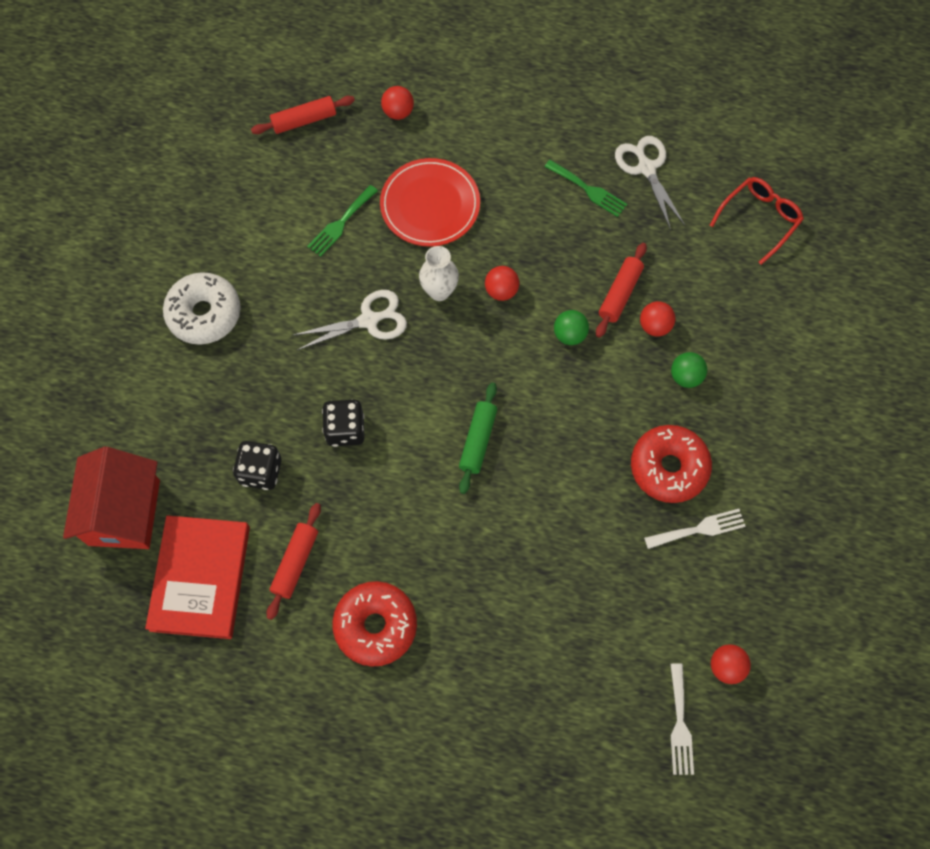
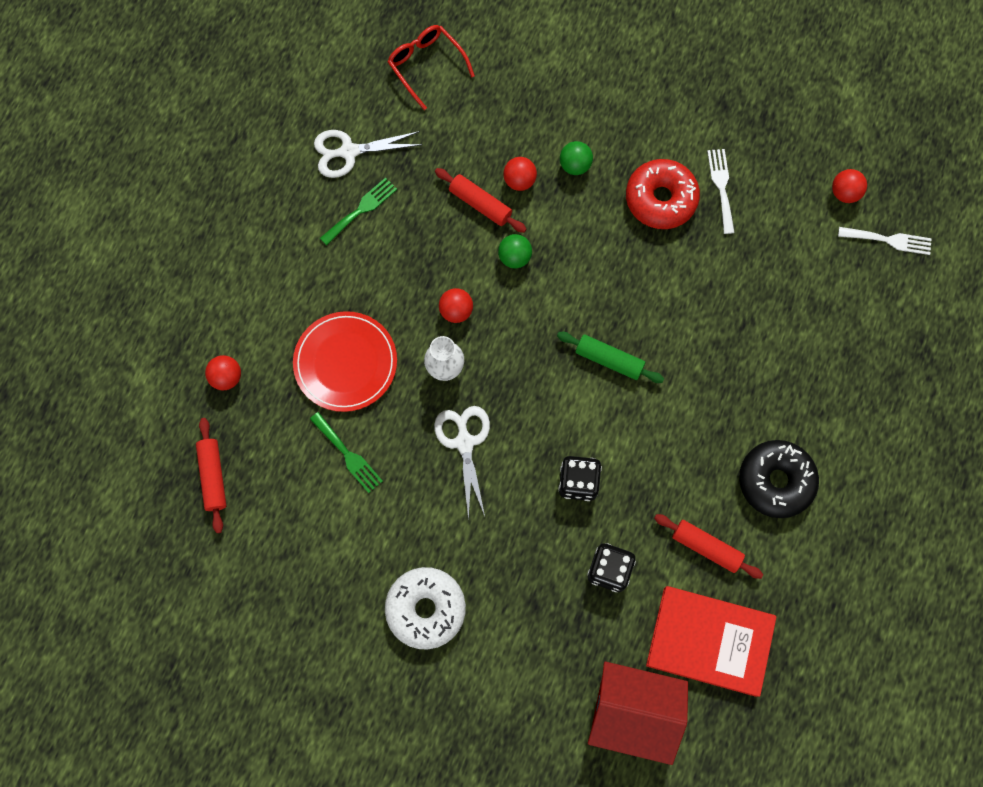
camera: 80 degrees left, 5 degrees up
red donut [332,581,417,667] -> black donut [739,440,819,518]

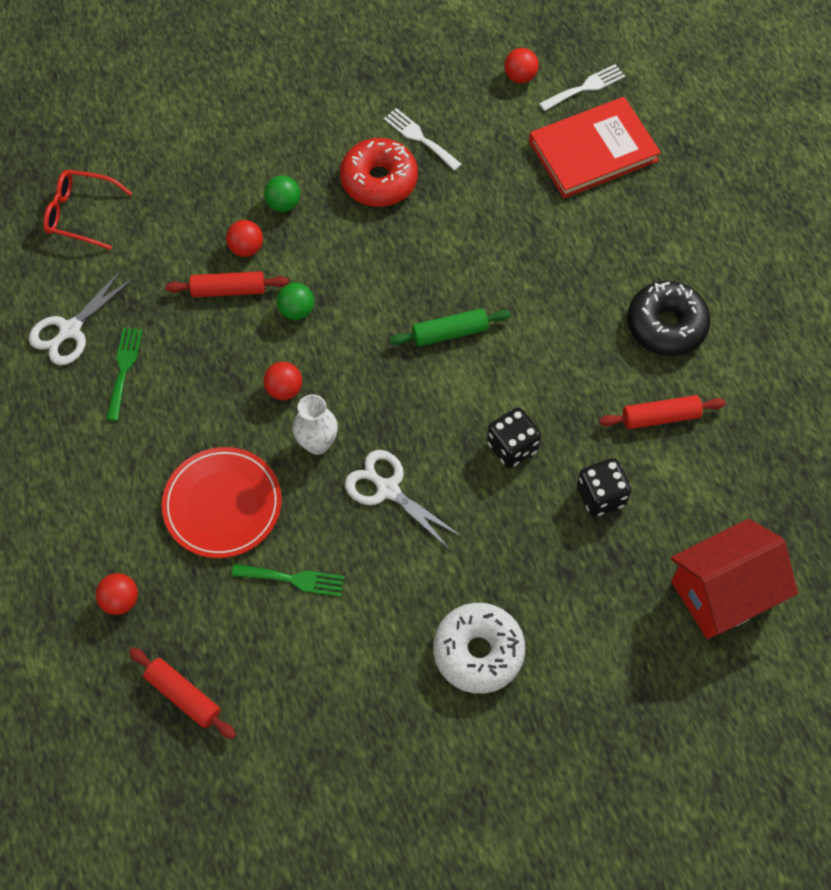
camera: 40 degrees left, 10 degrees down
red book [646,586,776,697] -> red book moved to [529,97,661,198]

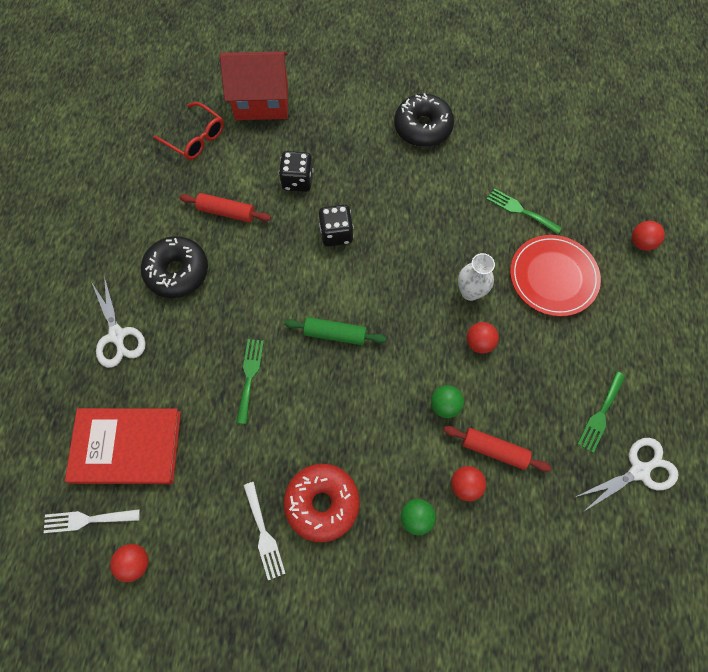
camera: 155 degrees left, 5 degrees up
red glasses [43,170,133,250] -> red glasses moved to [153,102,224,160]
red rolling pin [129,648,236,739] -> none
white scissors [345,450,462,549] -> white scissors moved to [91,275,146,368]
white donut [433,603,525,694] -> black donut [394,93,454,147]
none -> green fork [236,339,264,424]

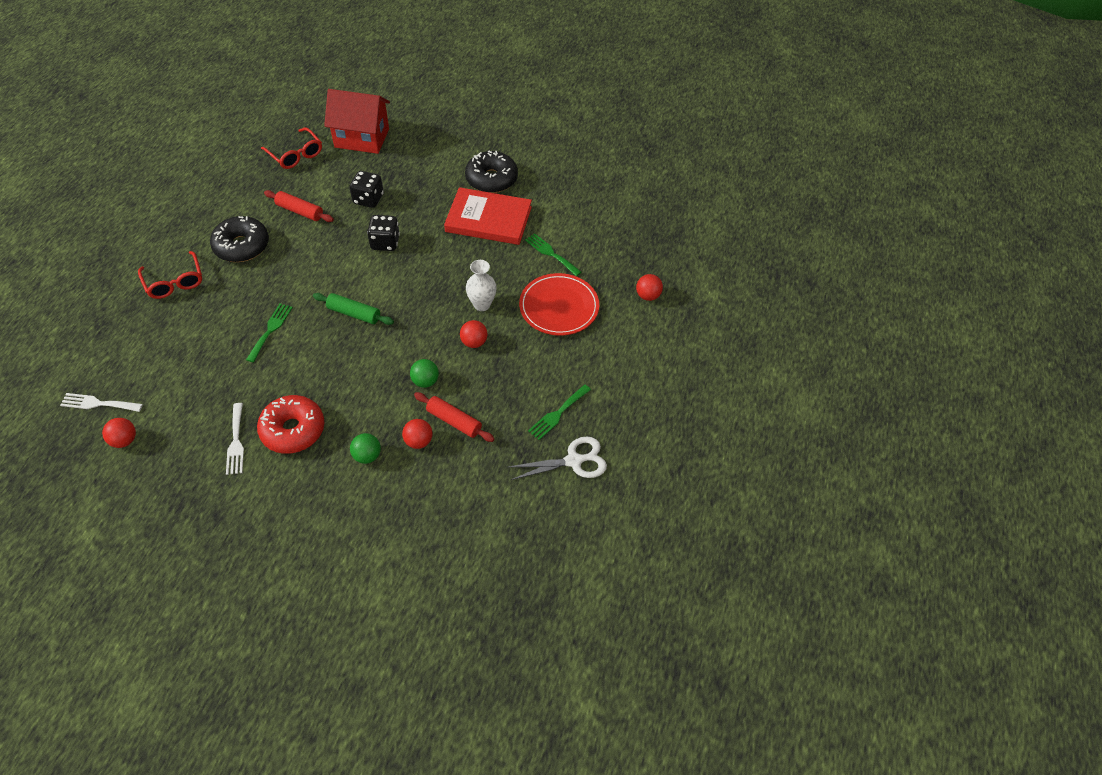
camera: 10 degrees right, 15 degrees down
red book [65,408,181,484] -> red book moved to [444,187,532,245]
white scissors [91,275,146,368] -> red glasses [138,251,202,299]

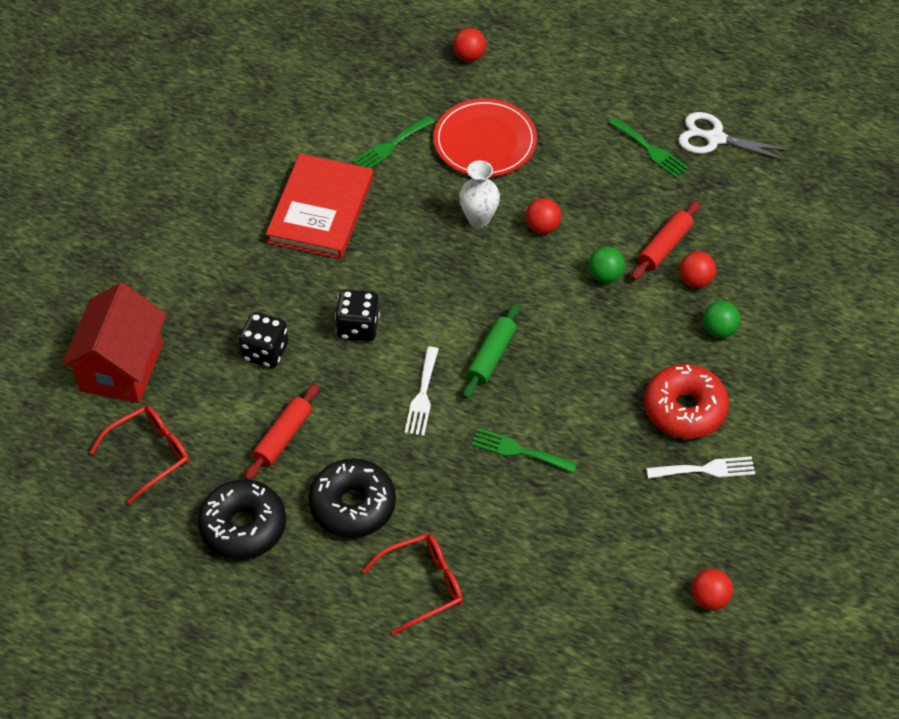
camera: 85 degrees left, 0 degrees up
white fork [60,393,143,412] -> white fork moved to [404,347,439,436]
black donut [465,150,518,193] -> black donut moved to [198,479,286,560]
white scissors [509,437,607,480] -> white scissors turned 60 degrees counterclockwise [678,112,793,161]

